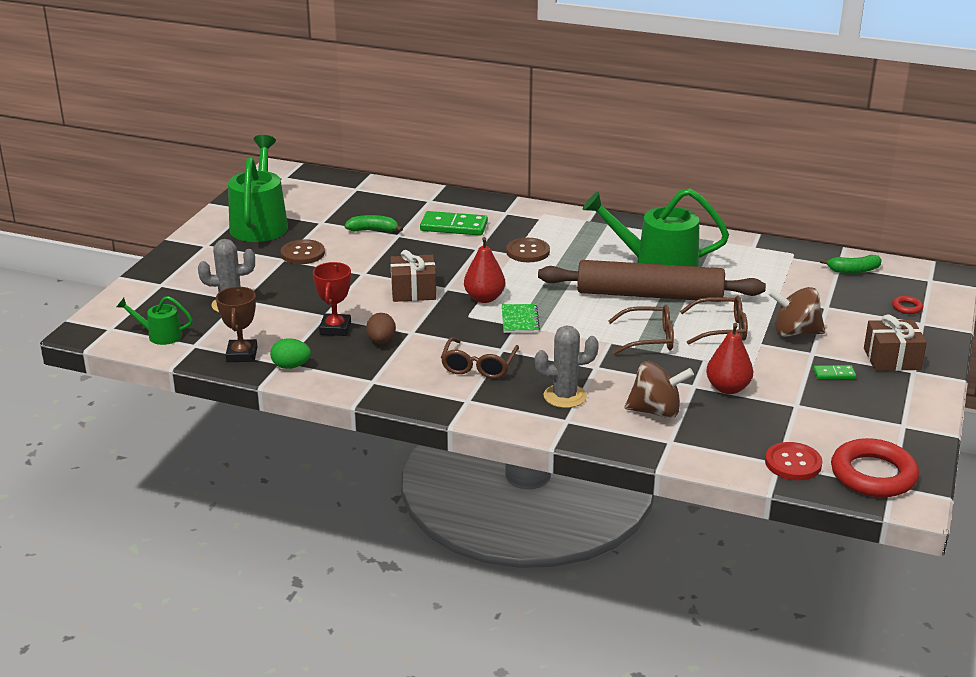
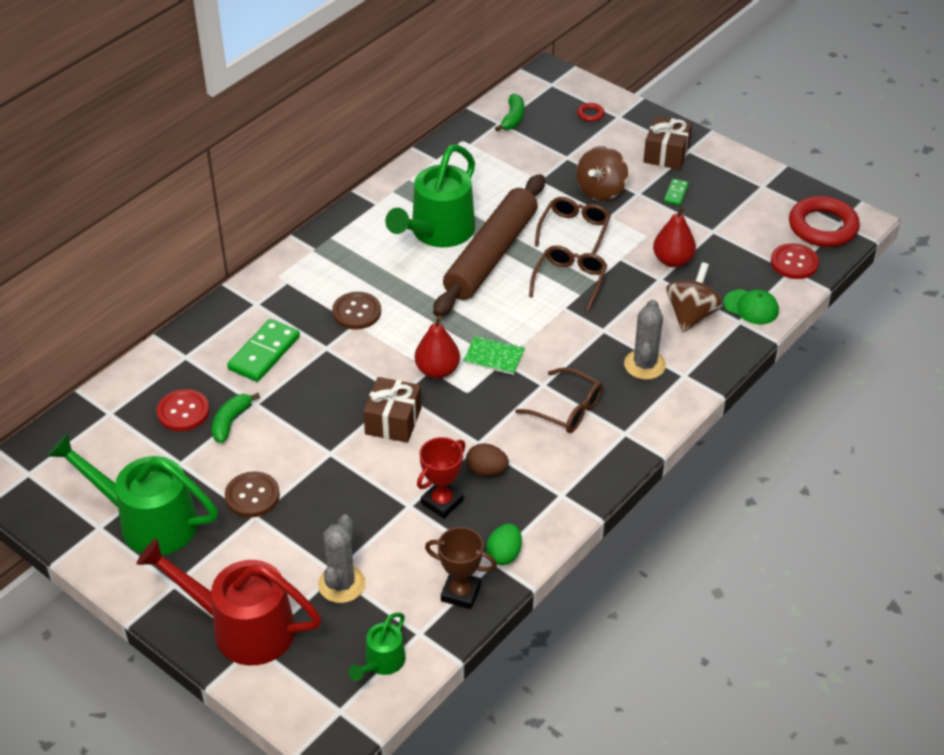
camera: 70 degrees left, 15 degrees up
red trophy [313,262,351,336] -> red trophy turned 75 degrees counterclockwise [417,437,466,519]
none -> red watering can [137,539,322,665]
none -> red button [157,389,209,431]
none -> green cap [724,289,779,325]

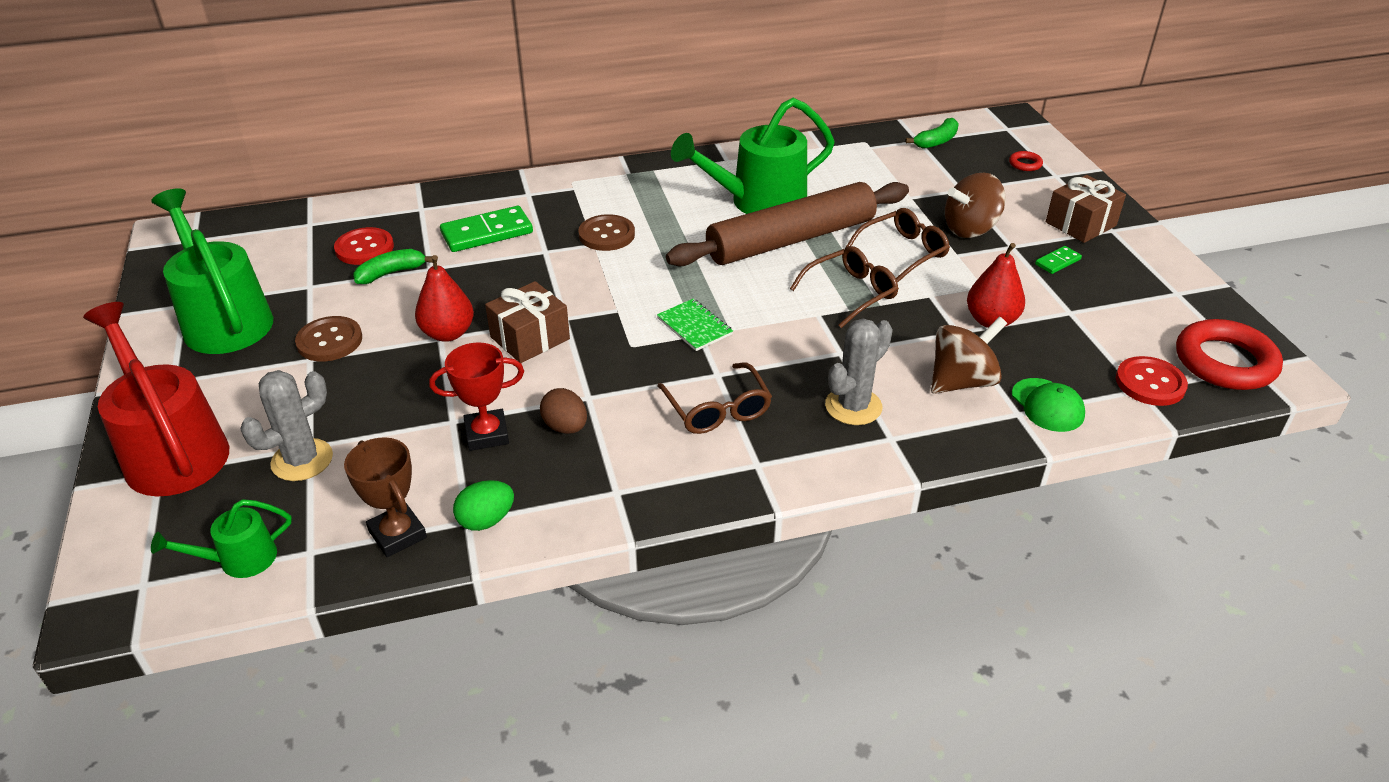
camera: 35 degrees right, 5 degrees down
red pear [415,316,460,379] -> red pear moved to [415,255,474,342]

